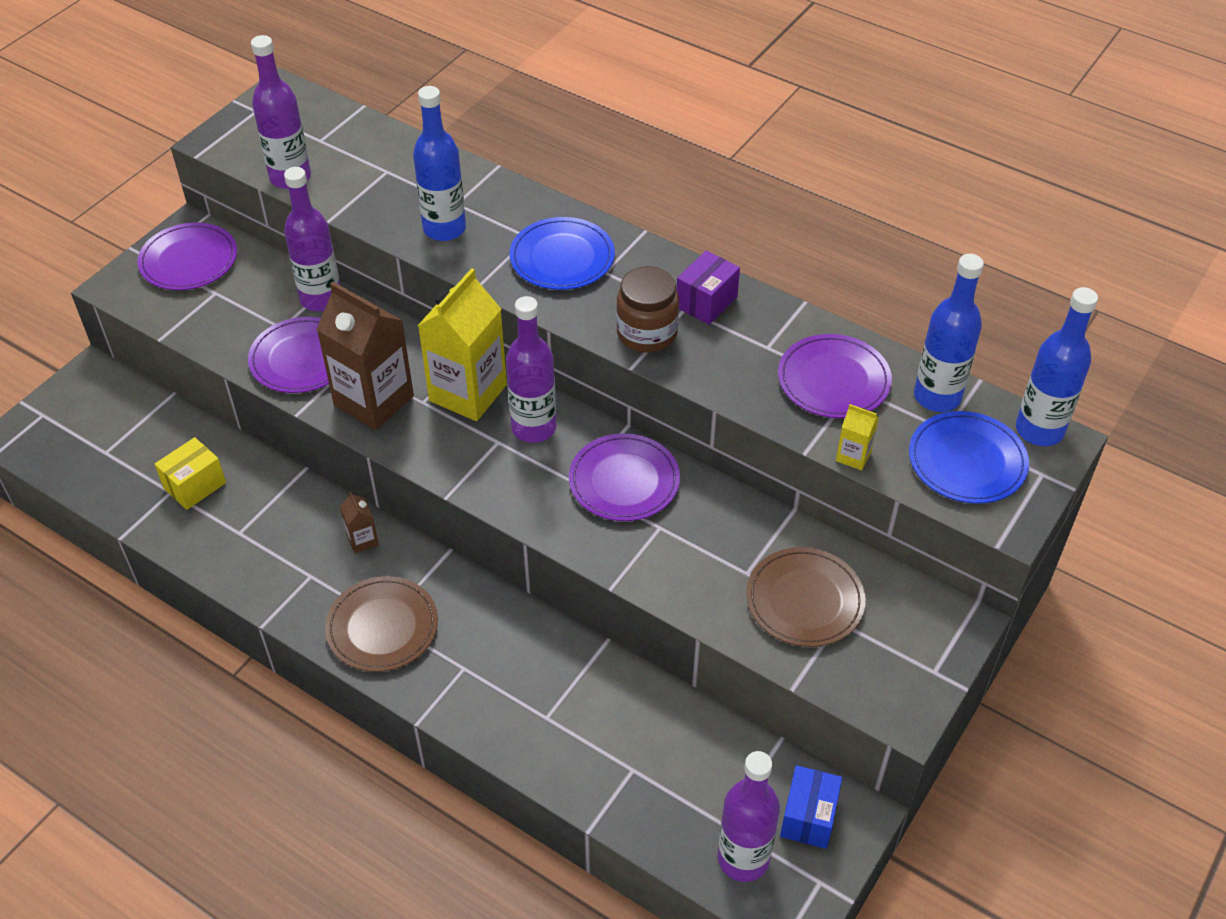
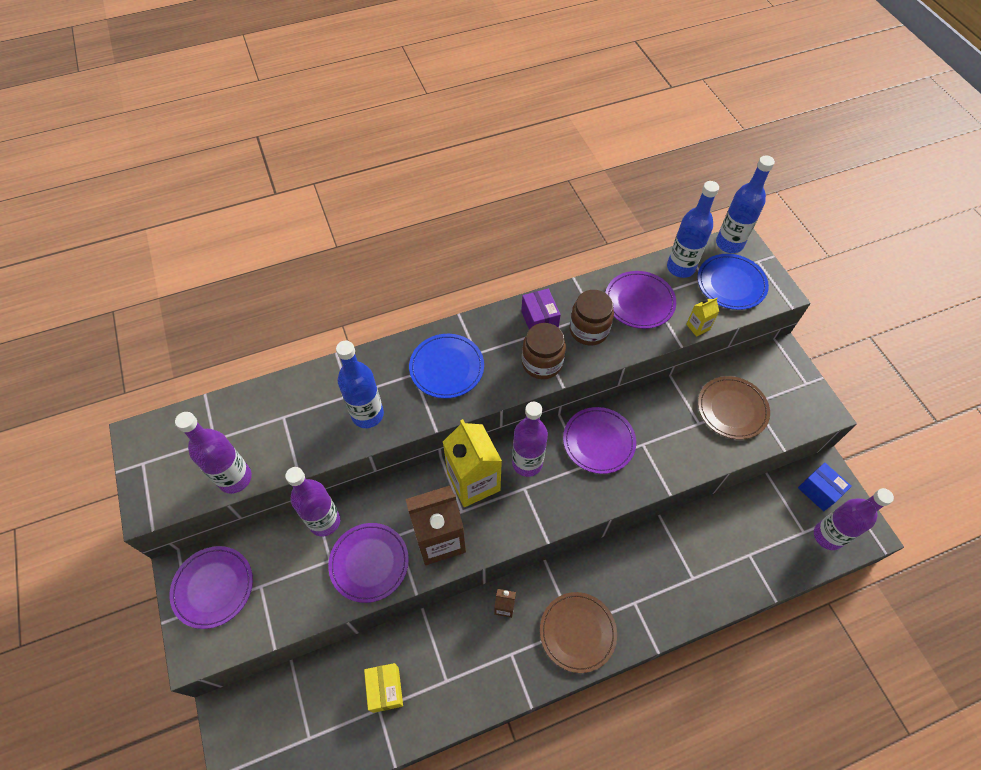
camera: 55 degrees left, 10 degrees up
none -> brown jar [569,290,614,346]

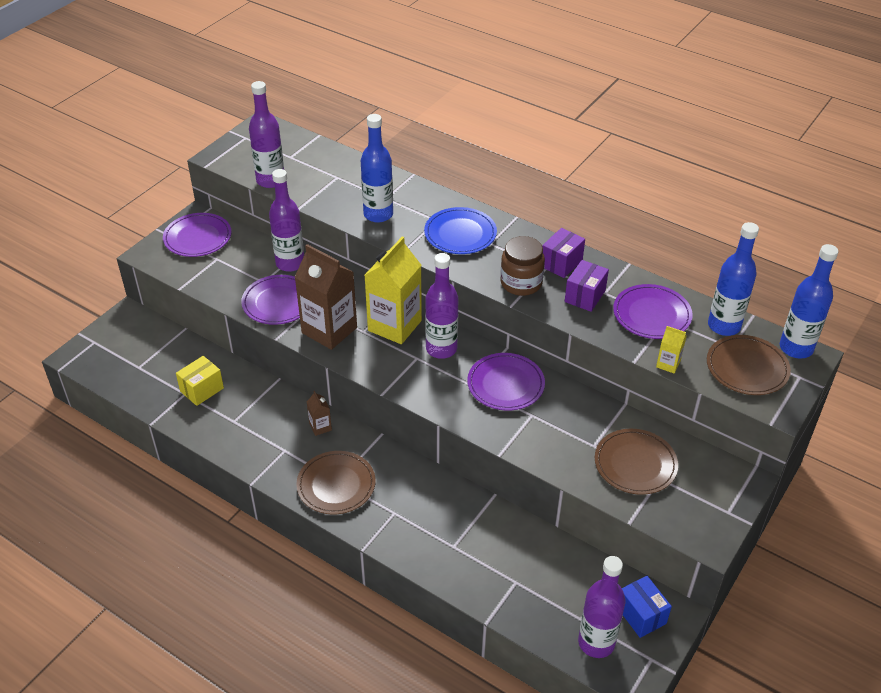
camera: 55 degrees right, 15 degrees down
brown jar [569,290,614,346] -> purple box [565,260,609,312]
blue plate [697,254,769,310] -> brown plate [707,335,791,395]
blue box [798,463,852,511] -> blue box turned 45 degrees counterclockwise [622,576,672,638]

